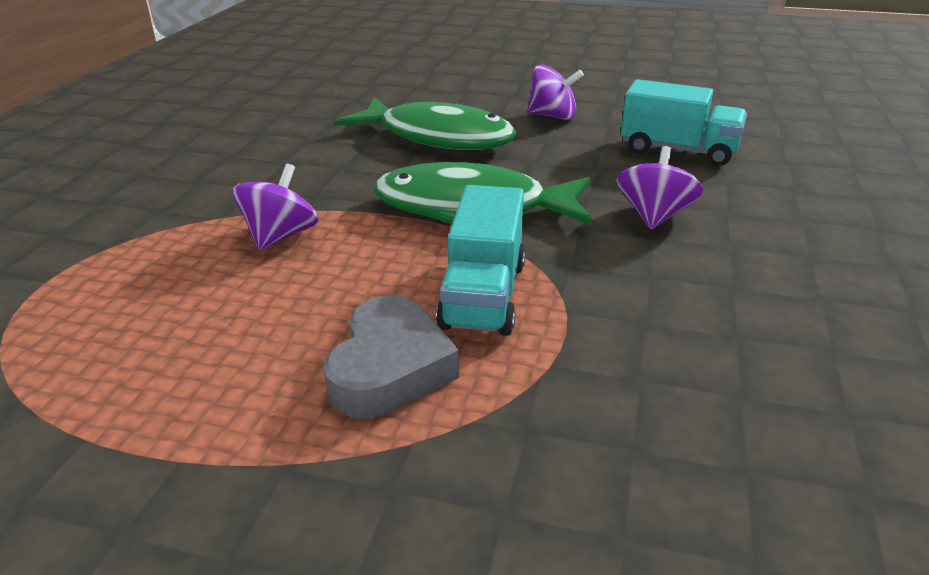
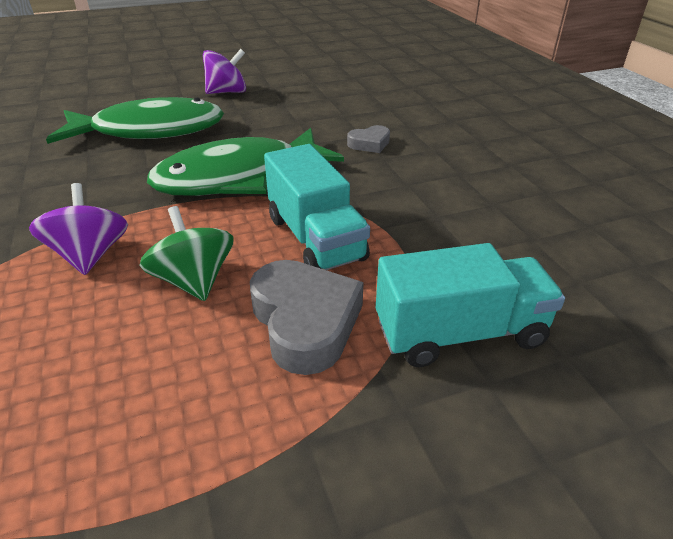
camera: 35 degrees left, 5 degrees up
purple spinning top [617,146,703,230] -> grey heart [347,125,390,153]
turquoise truck [621,79,747,166] -> turquoise truck moved to [376,243,565,367]
none -> green spinning top [139,206,234,301]

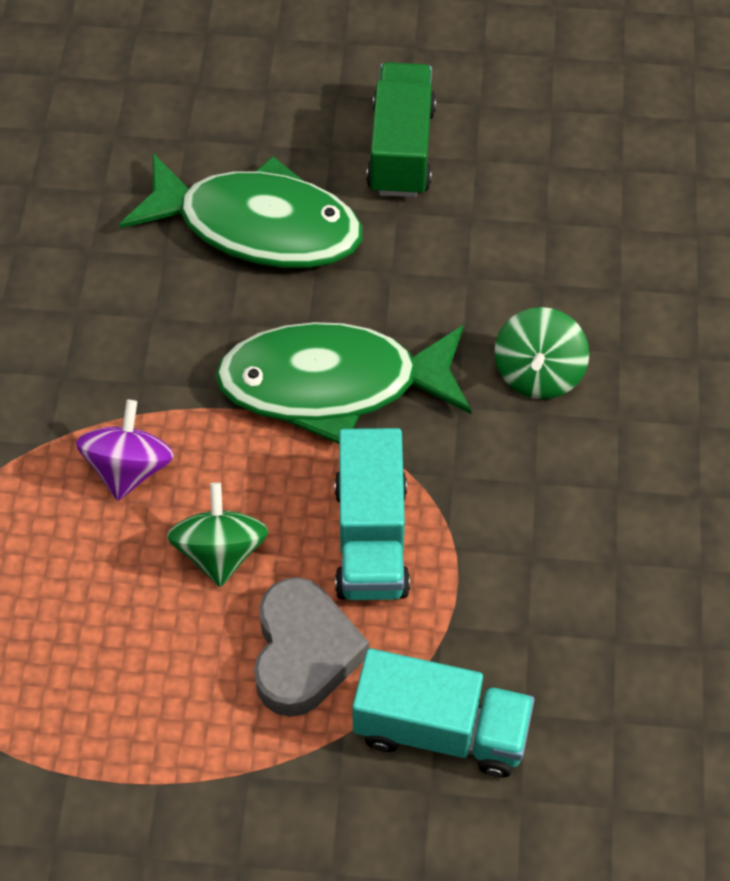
camera: 25 degrees right, 20 degrees up
purple spinning top [203,49,246,94] -> green truck [366,62,436,197]
grey heart [347,125,390,153] -> green spinning top [494,307,589,399]

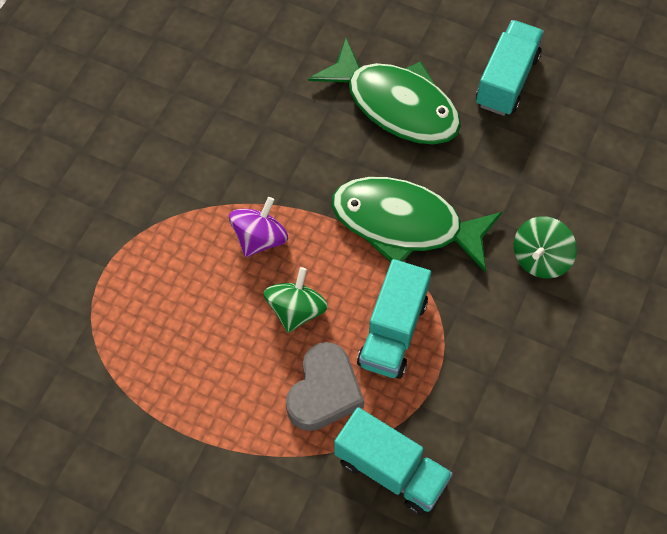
camera: 20 degrees right, 5 degrees up
green truck [366,62,436,197] -> turquoise truck [476,20,544,116]

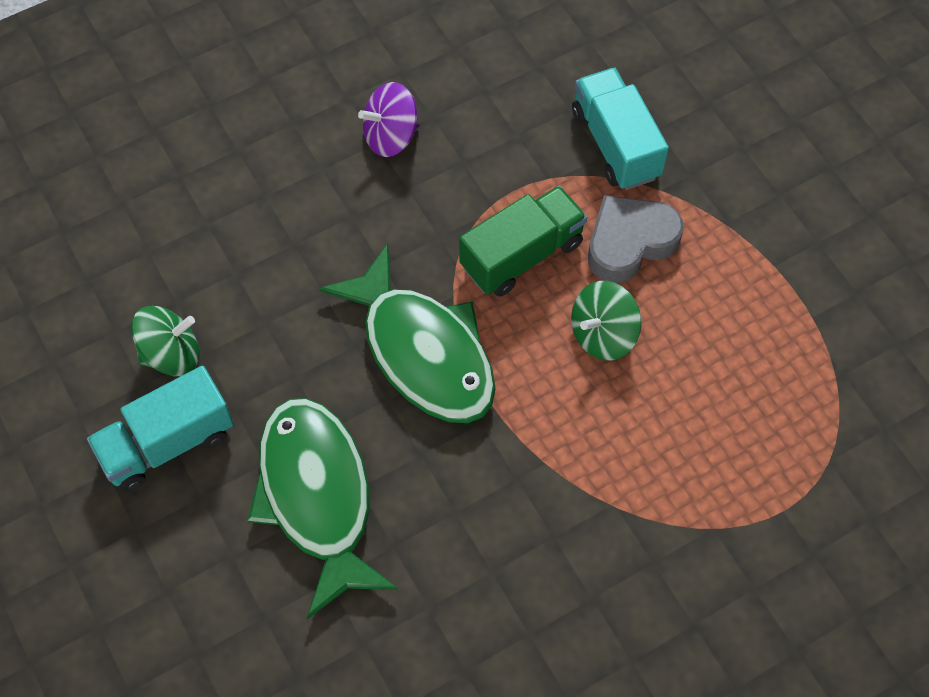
camera: 145 degrees left, 0 degrees up
purple spinning top [229,197,288,257] -> purple spinning top moved to [358,82,420,157]
turquoise truck [357,259,431,379] -> green truck [459,186,587,297]
green spinning top [514,216,577,279] -> green spinning top moved to [131,306,199,376]

